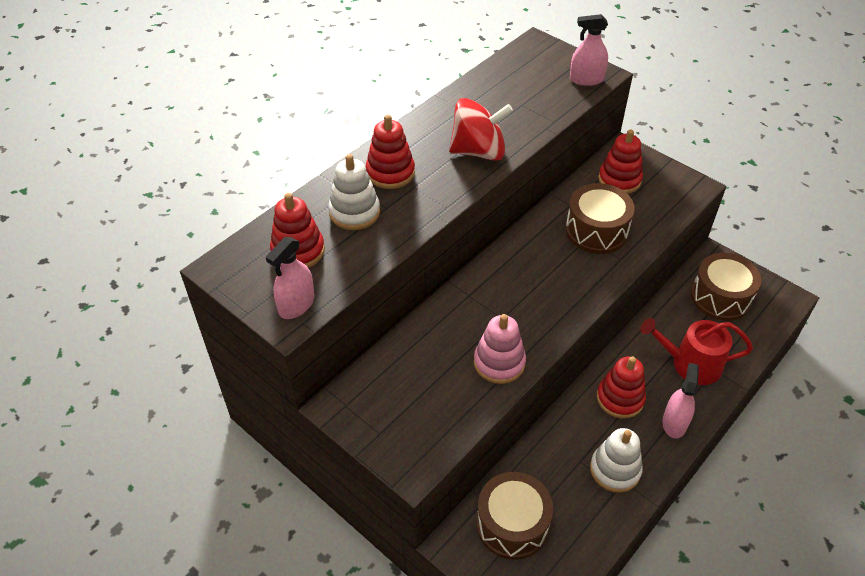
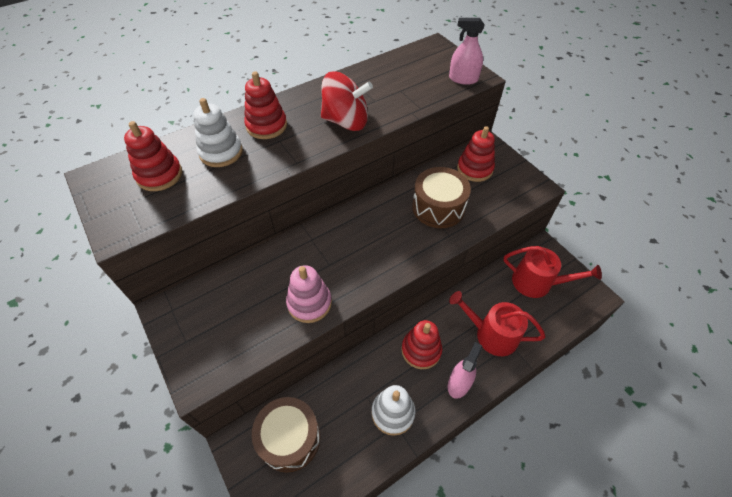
camera: 15 degrees right, 5 degrees up
pink spray bottle [266,237,315,319] -> none
brown drum [691,253,761,321] -> red watering can [503,246,602,298]

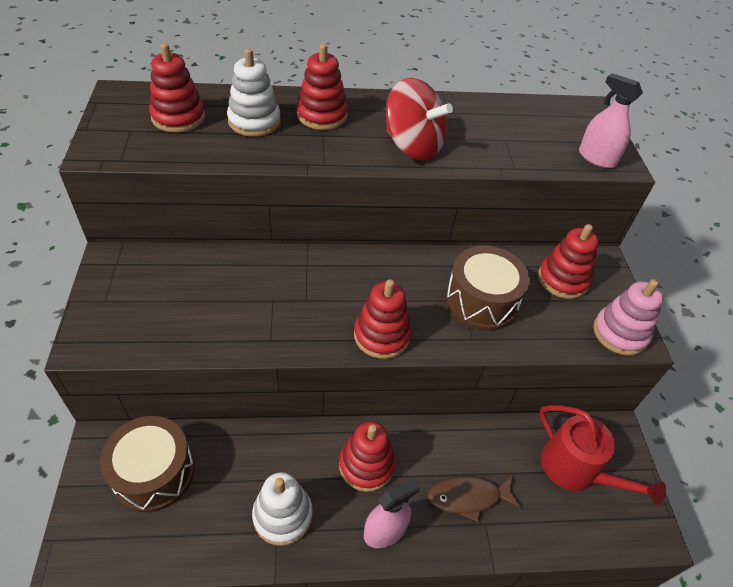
camera: 25 degrees right, 5 degrees down
pink stacking toy [286,265,332,323] -> pink stacking toy moved to [593,279,664,356]
red watering can [449,291,545,356] -> brown fish [427,476,521,522]
none -> red stacking toy [354,279,411,359]

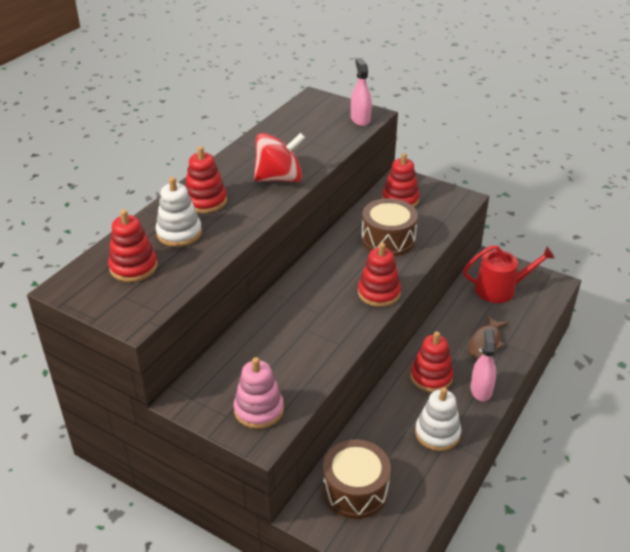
camera: 50 degrees left, 10 degrees down
pink spray bottle [579,73,643,168] -> pink spray bottle turned 90 degrees clockwise [351,58,372,126]
pink stacking toy [593,279,664,356] -> pink stacking toy moved to [234,357,284,429]

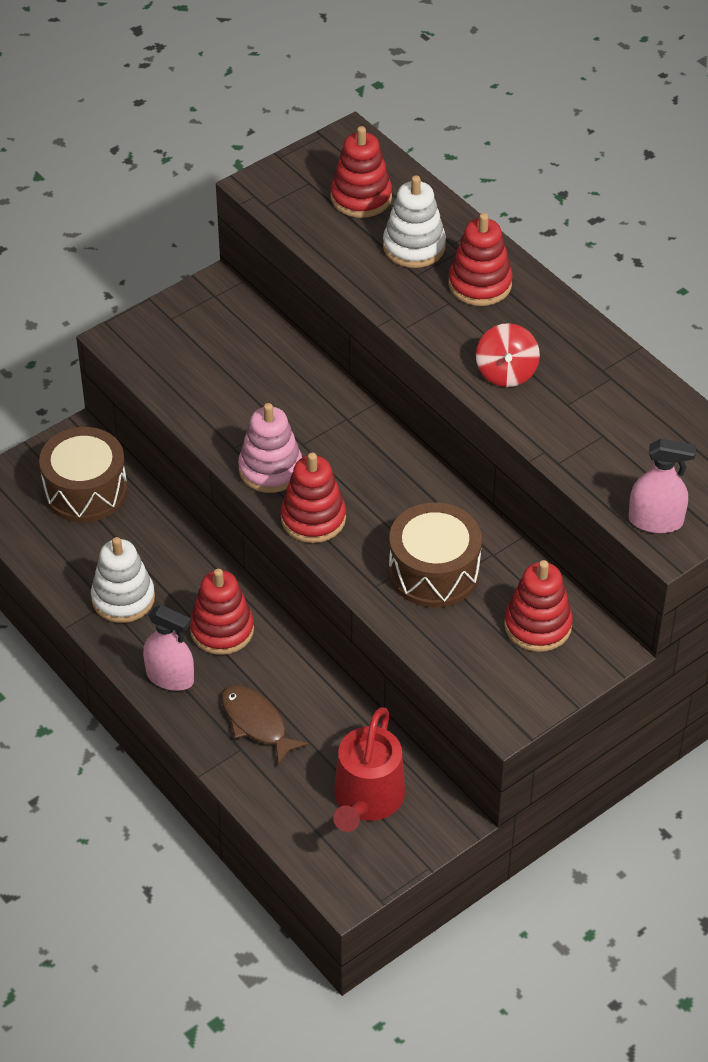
camera: 110 degrees right, 10 degrees up
pink stacking toy [234,357,284,429] -> pink stacking toy moved to [238,403,302,493]
red spinning top [254,133,305,182] -> red spinning top [476,323,540,387], size x0.64

